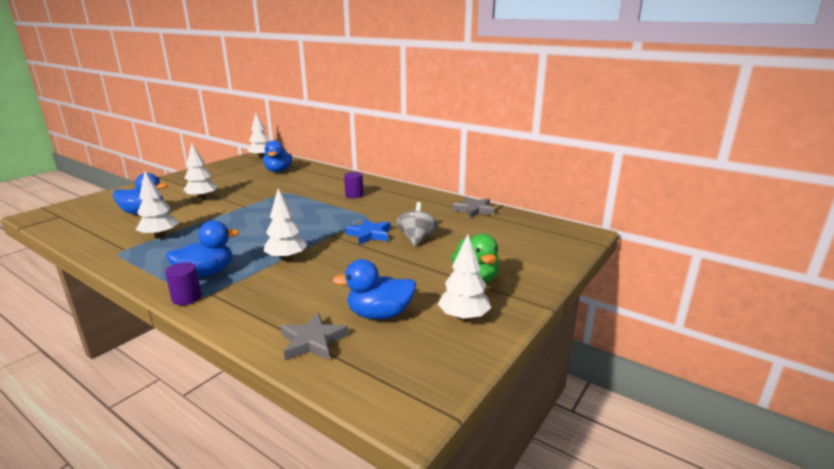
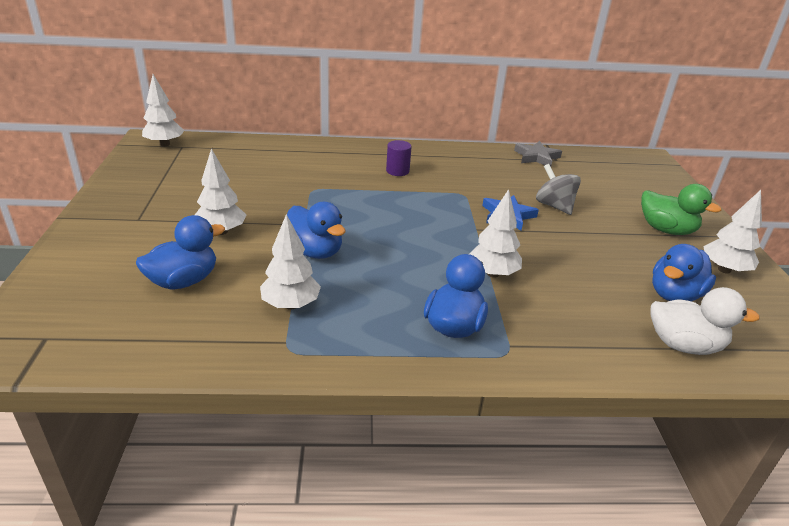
camera: 40 degrees left, 10 degrees up
purple cylinder [165,262,202,305] -> none
blue duck [263,140,292,172] -> blue duck moved to [287,202,345,259]
grey star [280,313,348,360] -> white duck [650,287,760,355]

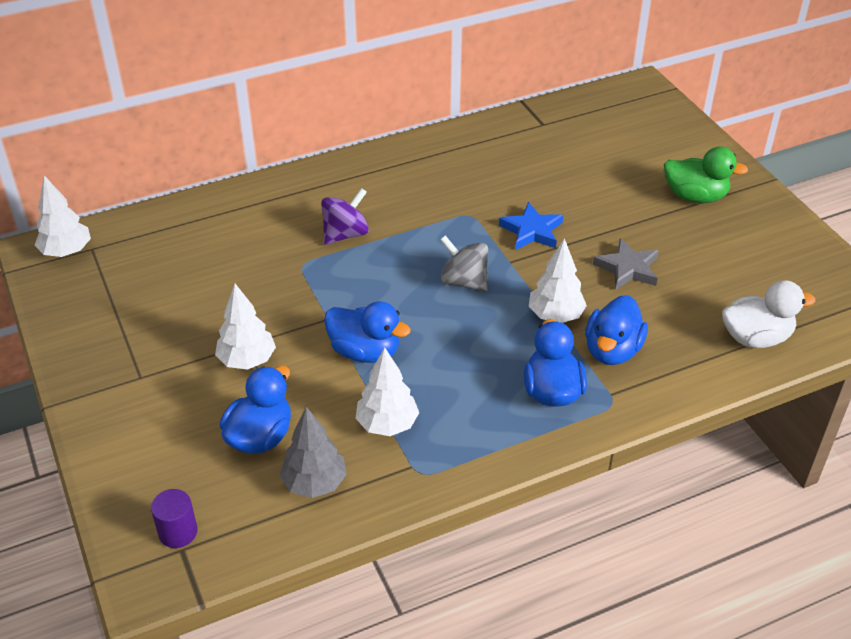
camera: 20 degrees left, 10 degrees up
purple cylinder [386,140,411,176] -> purple cylinder moved to [151,489,197,548]
grey star [514,141,562,166] -> grey star moved to [593,238,659,290]
grey spinning top [536,164,581,215] -> grey spinning top moved to [440,235,488,292]
blue duck [652,244,716,301] -> blue duck moved to [585,295,648,365]
white tree [704,190,762,274] -> none
none -> grey tree [280,407,347,498]
none -> purple spinning top [321,188,369,245]

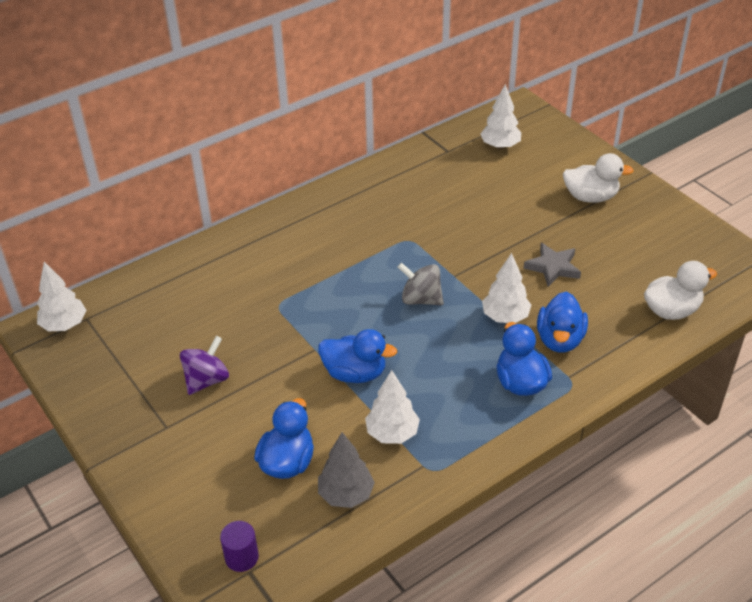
camera: 10 degrees left, 0 degrees up
white tree [215,284,276,370] -> white tree moved to [480,84,521,149]
purple spinning top [321,188,369,245] -> purple spinning top moved to [180,336,229,395]
blue star [499,202,563,250] -> none
green duck [664,146,748,203] -> white duck [563,153,634,203]

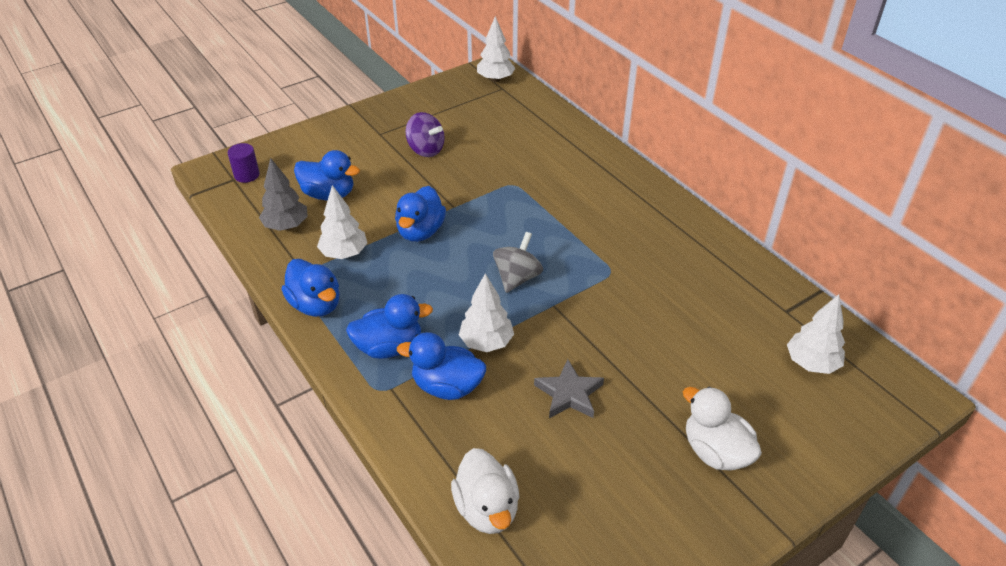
camera: 90 degrees right, 0 degrees up
white duck [563,153,634,203] -> white duck turned 135 degrees clockwise [683,387,762,471]
none -> blue duck [281,259,340,317]

